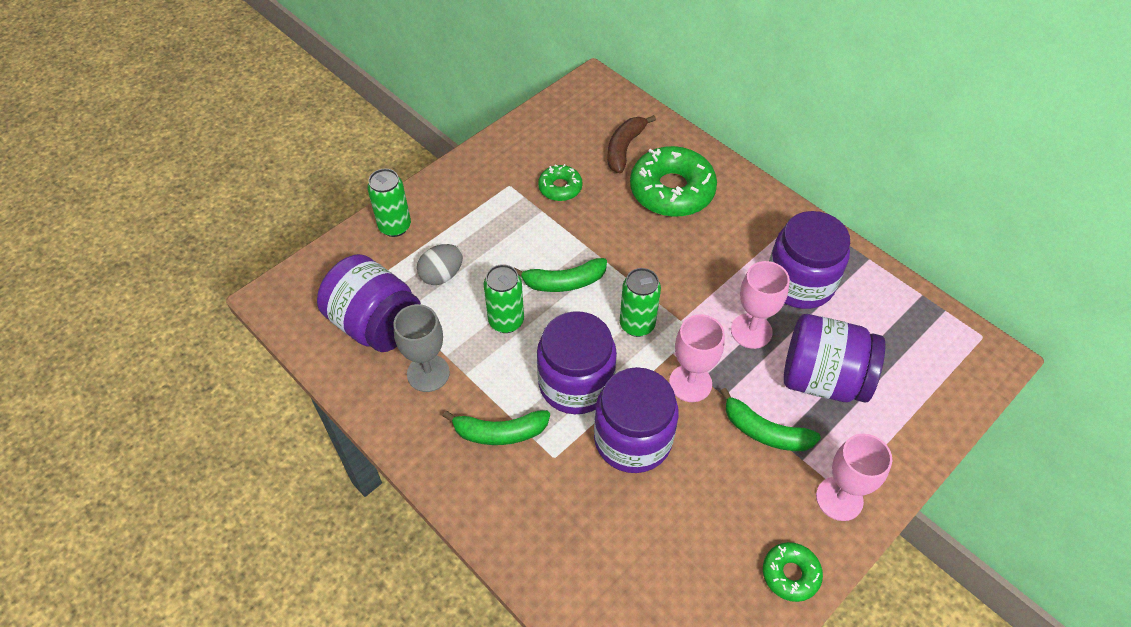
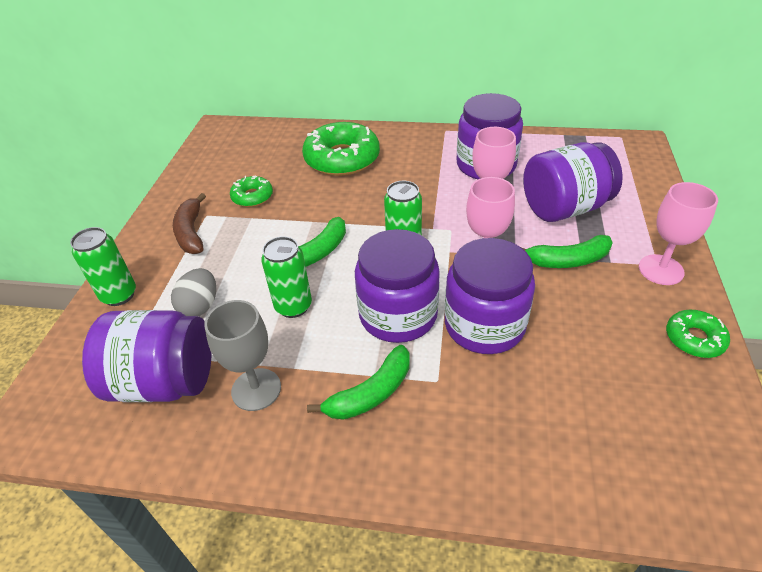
camera: 35 degrees left, 10 degrees down
brown banana [607,115,656,173] -> brown banana moved to [173,193,206,254]

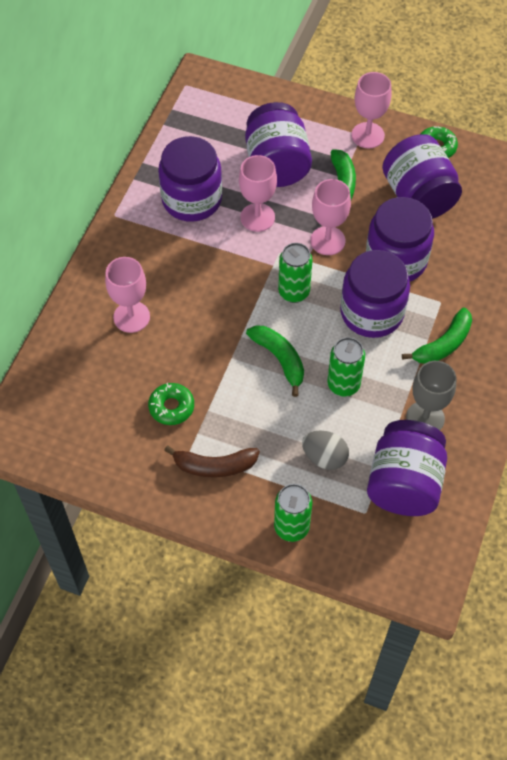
camera: 80 degrees left, 15 degrees up
green donut [302,122,380,176] -> pink goblet [105,257,150,333]
green banana [307,345,410,420] -> green banana turned 75 degrees clockwise [402,307,472,364]
none -> purple jar [382,134,462,219]

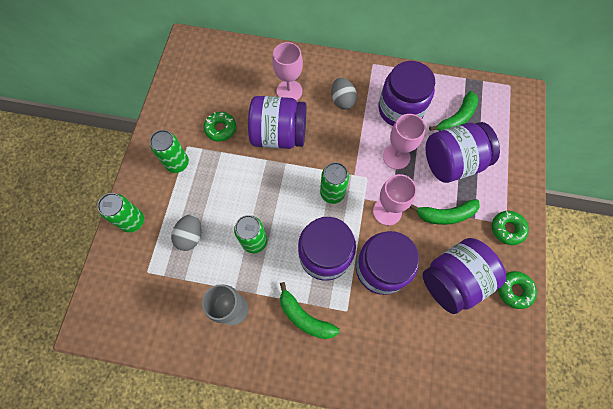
camera: 80 degrees right, 10 degrees up
brown banana [164,445,260,477] -> green can [150,130,189,173]
green banana [246,326,304,397] -> green banana moved to [429,91,478,131]
pink goblet [351,72,392,148] -> green donut [492,211,529,245]
purple jar [367,420,447,516] -> purple jar moved to [248,96,307,149]
none -> grey egg [331,78,357,110]

